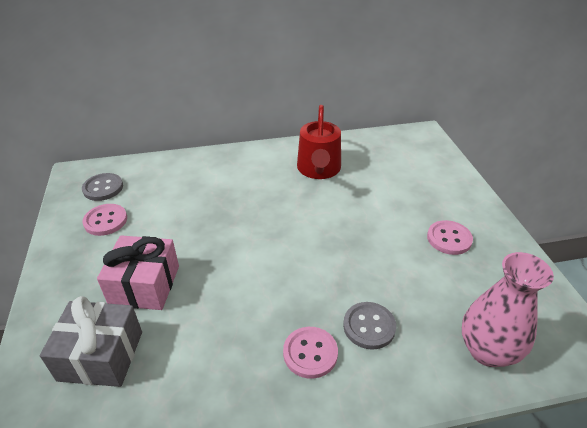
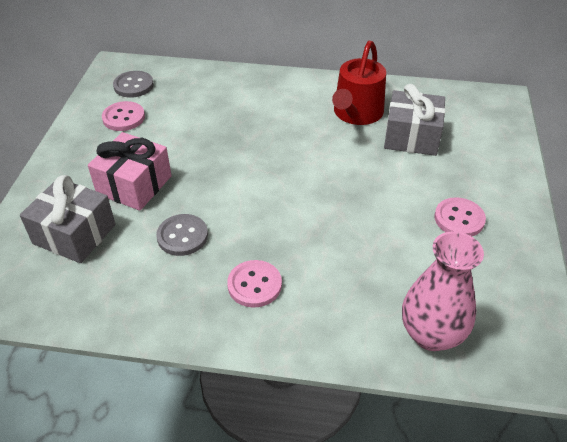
camera: 20 degrees right, 5 degrees up
grey button [343,302,396,350] -> grey button moved to [156,214,208,256]
none -> grey gift [384,84,445,156]

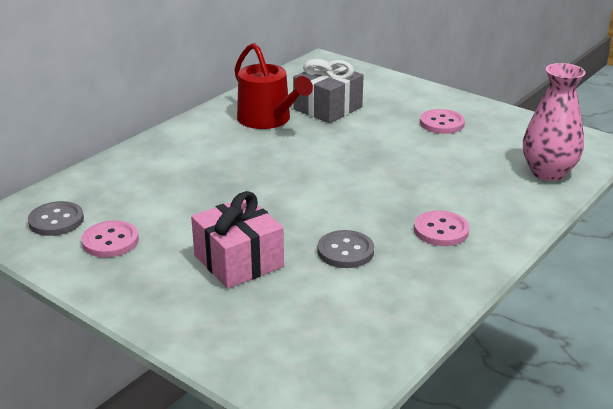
camera: 60 degrees left, 15 degrees down
grey gift [20,175,116,263] -> none

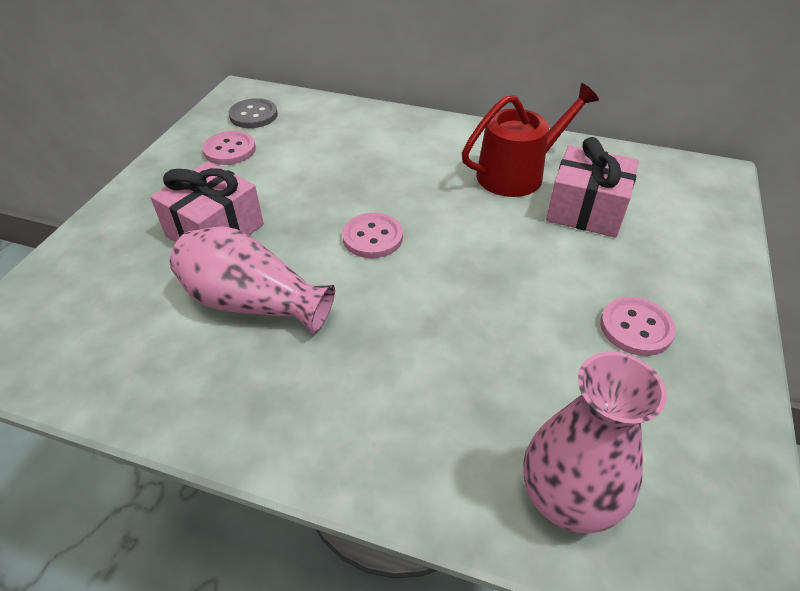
camera: 70 degrees right, 15 degrees up
red watering can [234,43,313,129] -> red watering can turned 150 degrees counterclockwise [462,83,599,197]
grey gift [293,59,364,123] -> pink gift [546,137,639,238]
grey button [318,230,374,268] -> pink vase [170,226,335,334]
pink button [414,211,469,246] -> pink button moved to [342,213,403,258]

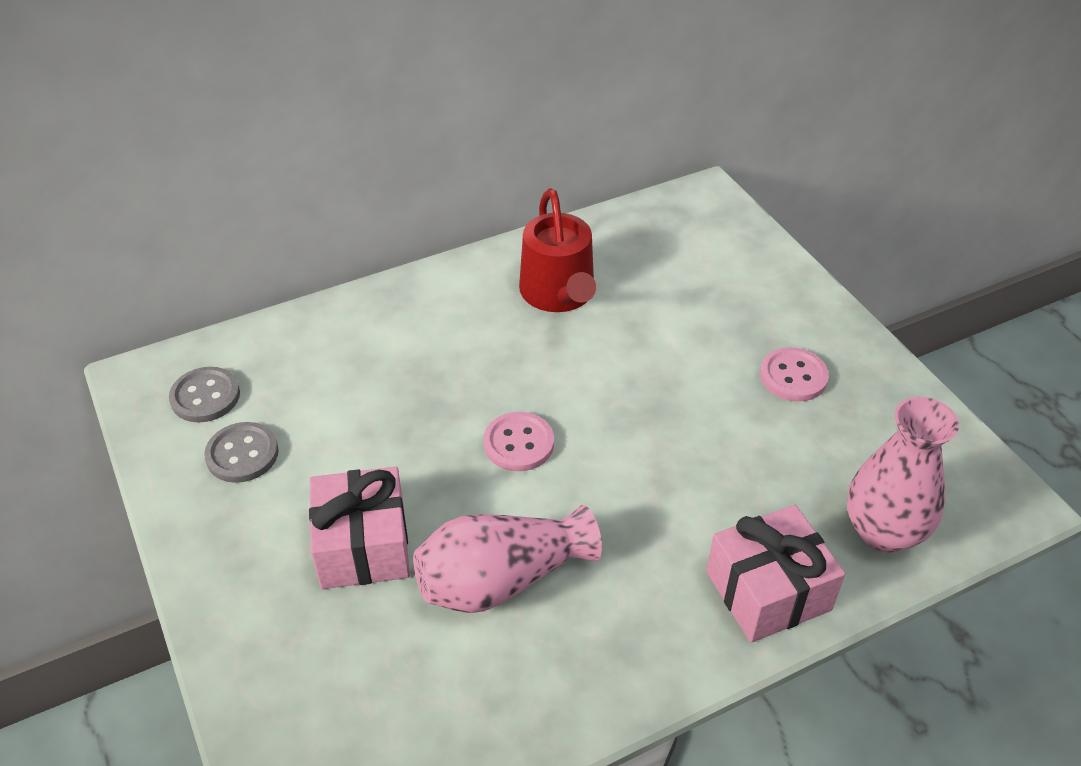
camera: 45 degrees left, 0 degrees up
pink button [202,131,256,165] -> grey button [204,422,279,483]
red watering can [462,83,599,197] -> red watering can turned 150 degrees clockwise [519,188,596,312]
pink gift [546,137,639,238] -> pink gift moved to [706,505,845,643]

